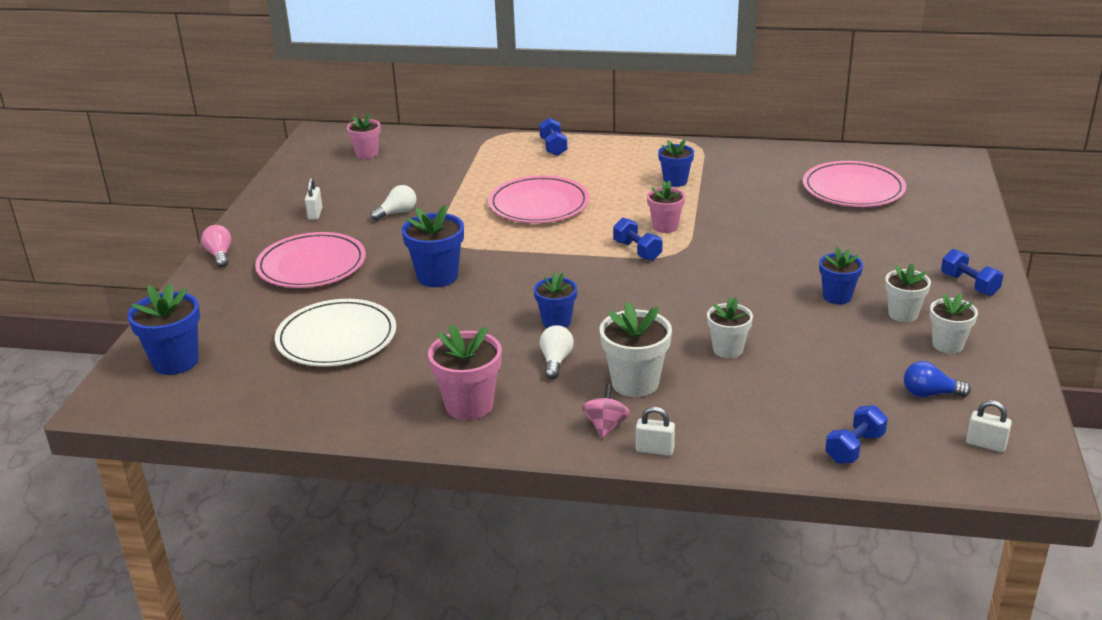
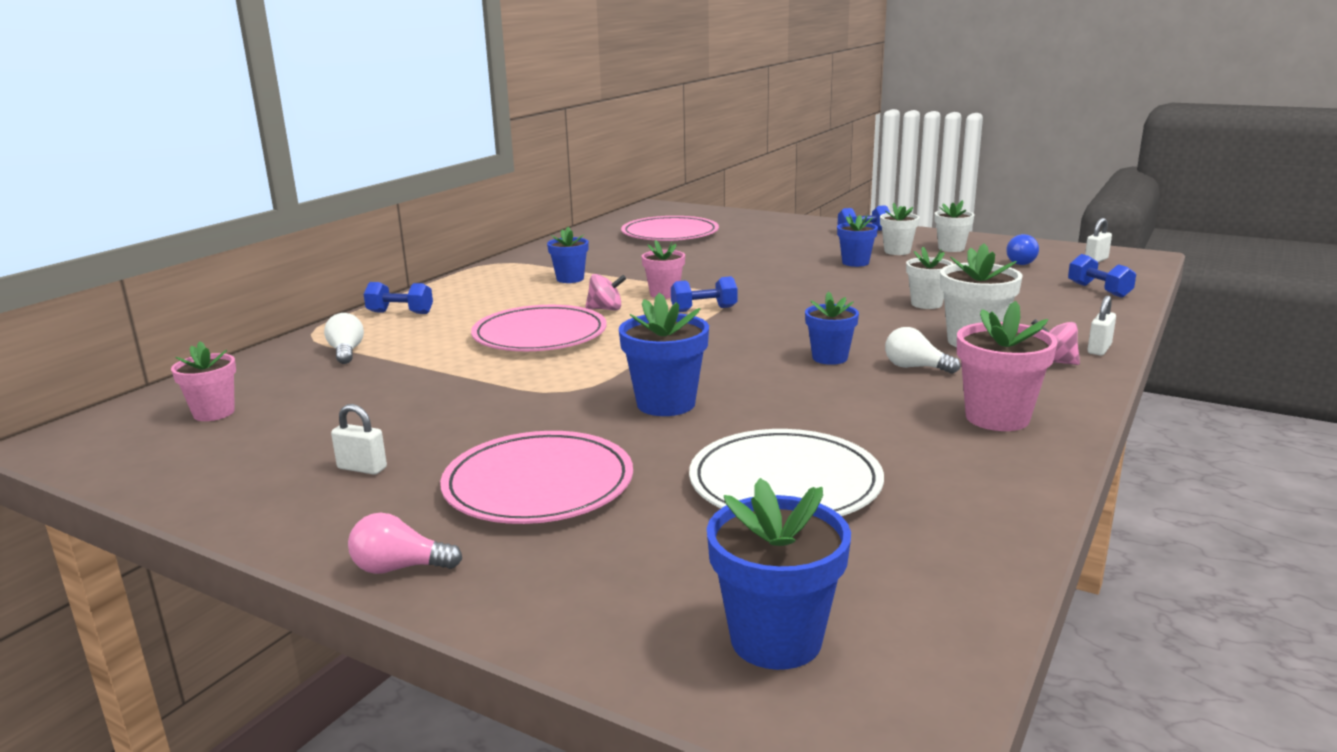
camera: 70 degrees left, 10 degrees down
white light bulb [370,185,416,221] -> white light bulb moved to [324,313,364,364]
none -> pink spinning top [585,274,626,311]

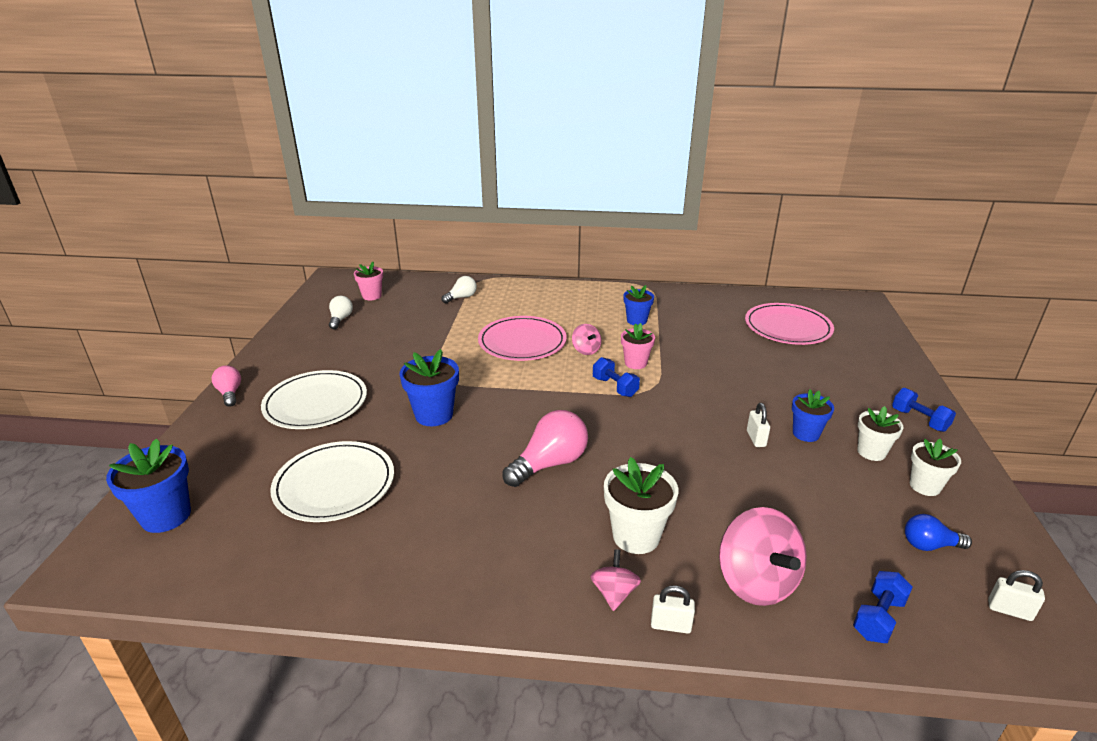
camera: 65 degrees right, 10 degrees up
white padlock [331,404,387,475] -> white padlock moved to [747,403,770,447]
blue dumbbell [364,282,433,314] -> none
pink plate [440,431,633,524] -> white plate [261,370,367,429]
blue flower pot [805,291,859,365] -> pink light bulb [502,410,588,487]
white light bulb [885,327,960,374] -> white light bulb moved to [329,296,353,329]
white flower pot [906,246,953,309] -> none
pink flower pot [957,301,1058,431] -> none
none -> pink spinning top [719,507,807,606]

